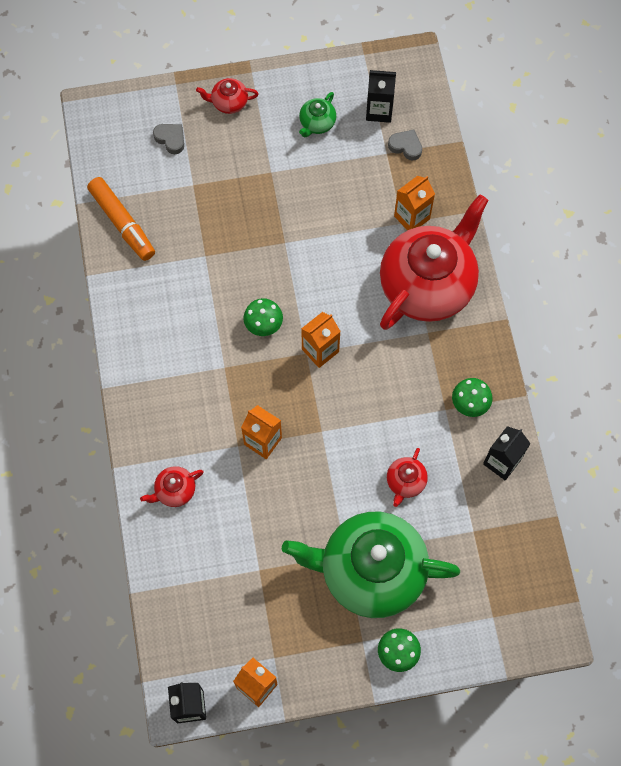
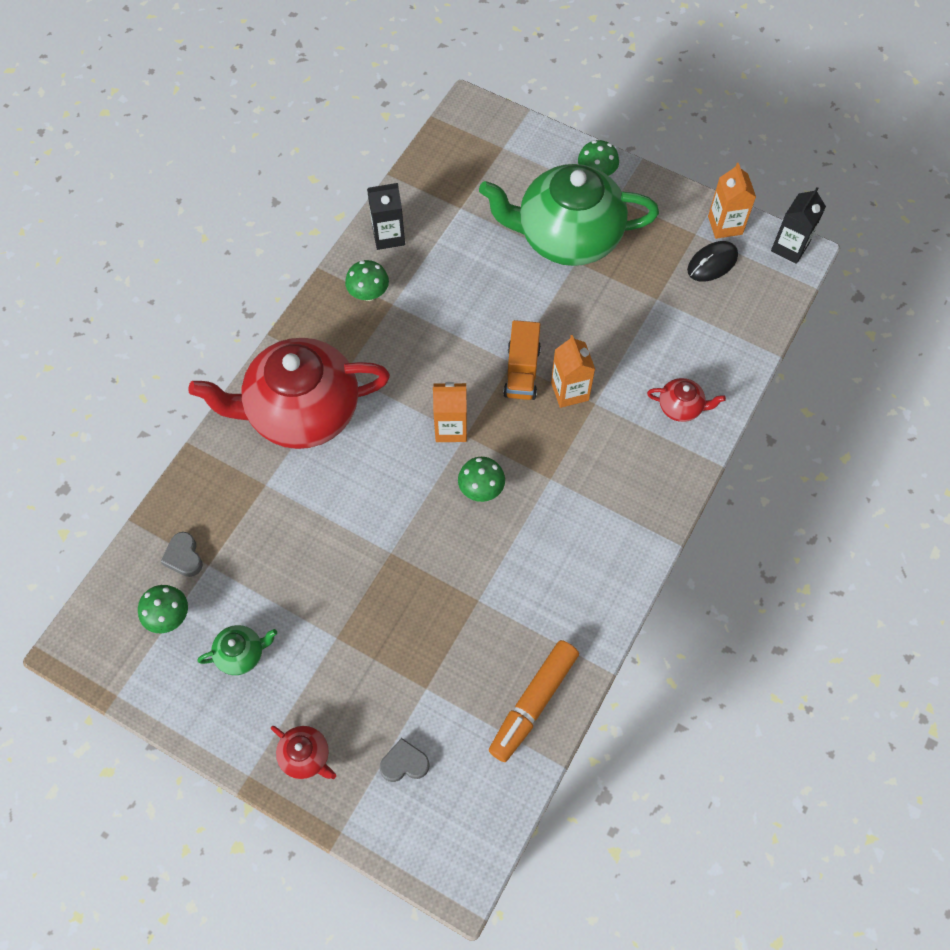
camera: 140 degrees left, 5 degrees down
orange marker [87,177,155,261] -> orange marker turned 150 degrees counterclockwise [489,640,579,762]
grey heart [153,124,184,154] -> grey heart turned 90 degrees clockwise [379,738,430,782]
green teapot [282,512,460,618] -> green teapot turned 135 degrees clockwise [479,164,659,266]
black carton [366,70,396,123] -> green mushroom [138,585,188,633]
red teapot [387,448,428,507] -> none
orange carton [394,176,435,230] -> none
none -> orange truck [503,320,541,400]
none -> black mouse [687,241,738,282]

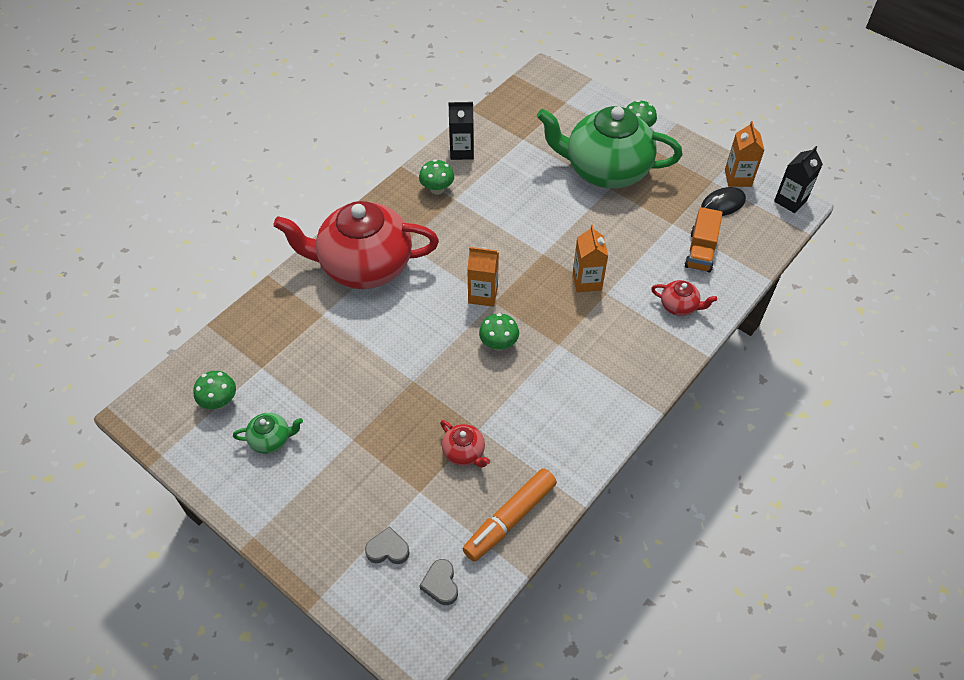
camera: 10 degrees right, 10 degrees down
grey heart [160,532,203,577] -> grey heart moved to [419,559,458,605]
red teapot [271,726,336,779] -> red teapot moved to [440,420,490,468]
orange truck [503,320,541,400] -> orange truck moved to [685,207,723,273]

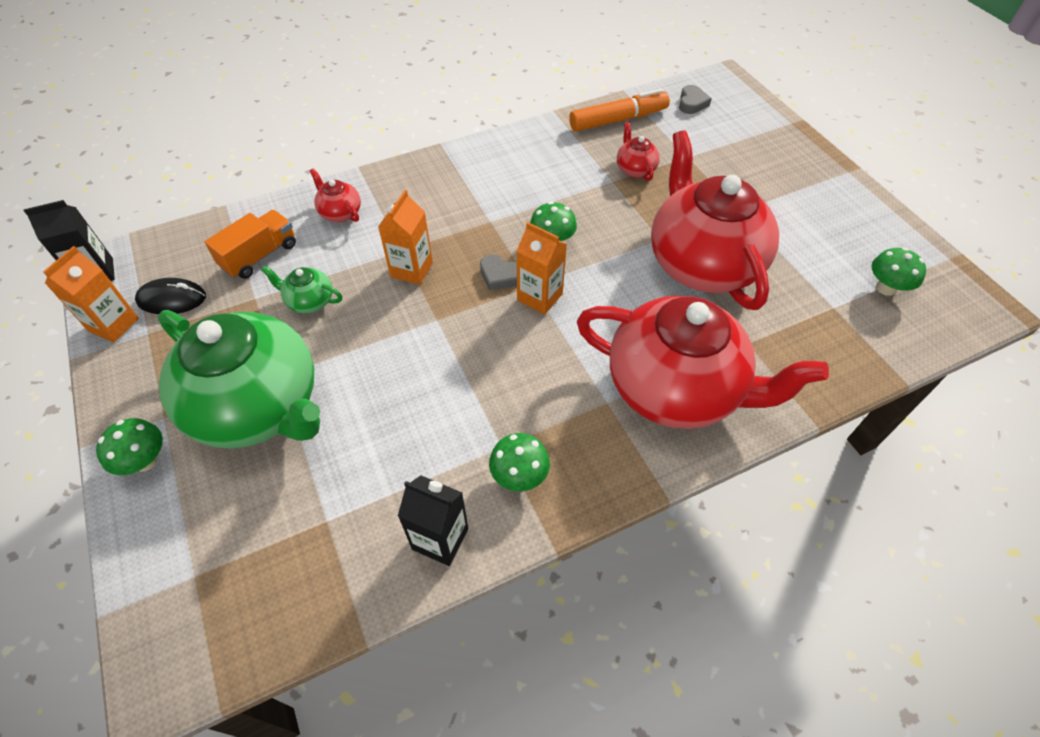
camera: 155 degrees left, 0 degrees up
green teapot [233,413,303,454] -> green teapot moved to [261,266,342,313]
grey heart [365,526,410,564] -> grey heart moved to [480,254,517,291]
none -> red teapot [651,130,779,310]

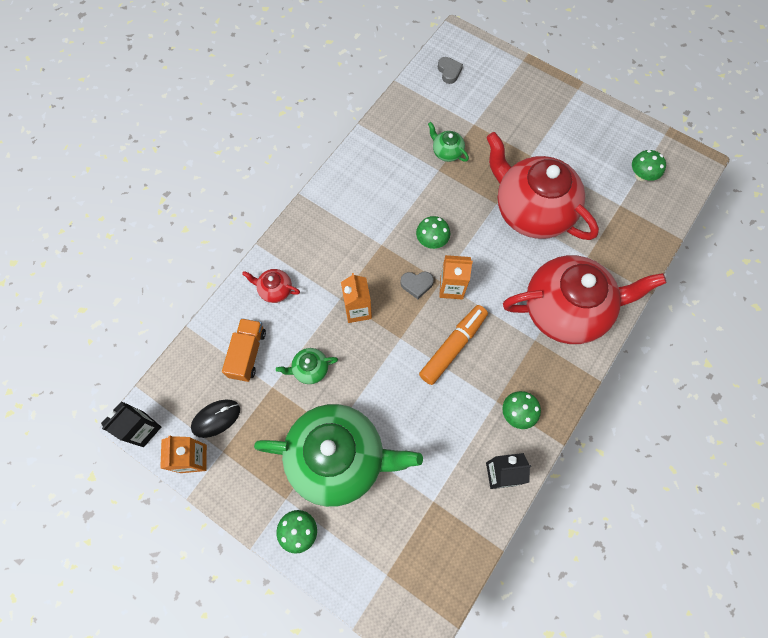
camera: 30 degrees left, 15 degrees up
orange marker [569,89,670,131] -> orange marker moved to [419,305,488,385]
red teapot [617,122,660,181] -> green teapot [428,122,469,162]

